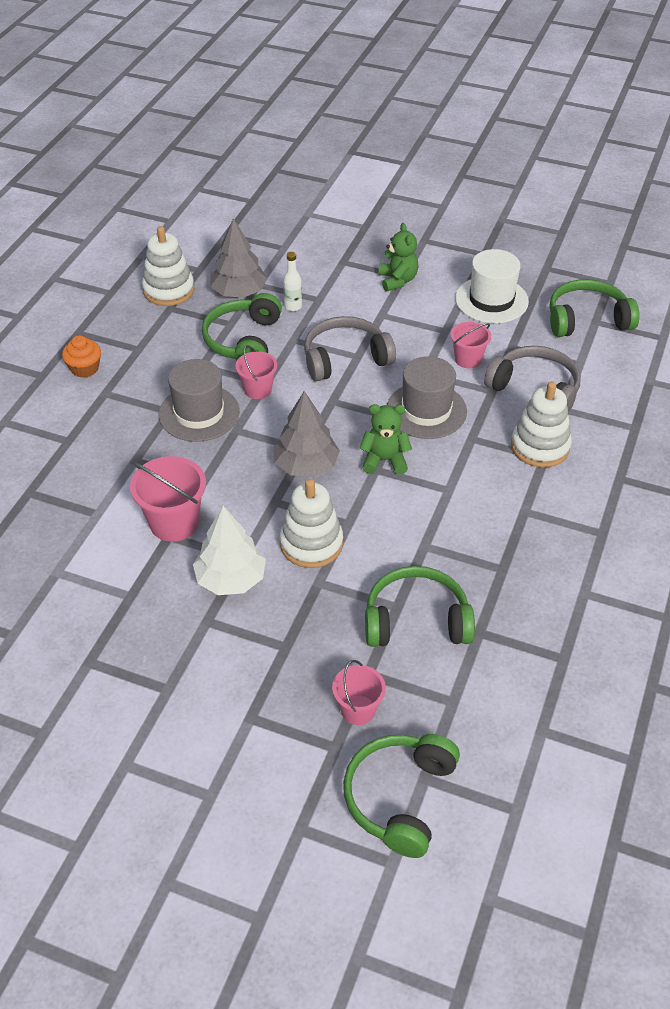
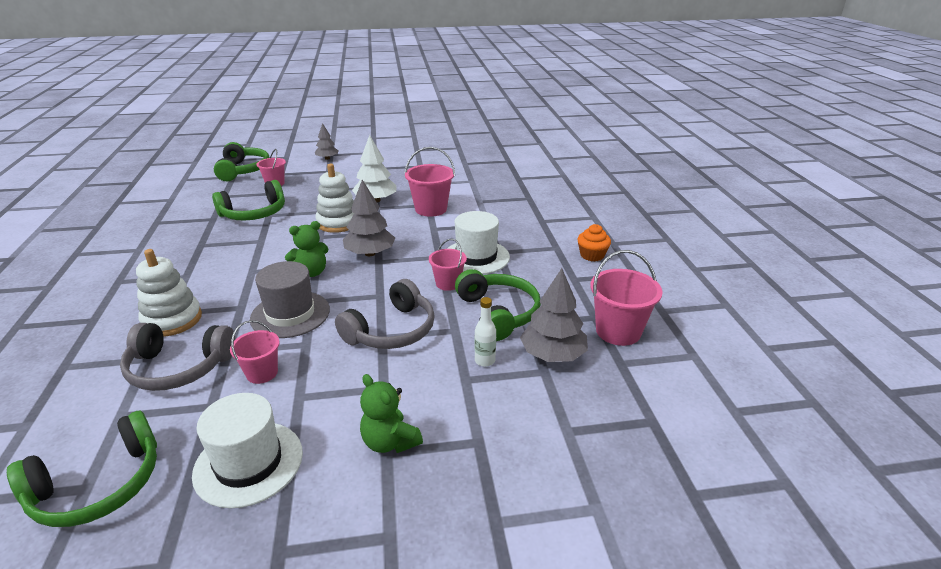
camera: 150 degrees right, 15 degrees down
white stacking toy [142,226,195,306] -> pink bucket [590,250,663,346]
grey hat [159,359,240,442] -> white hat [447,211,510,274]
none -> grey tree [315,123,338,160]

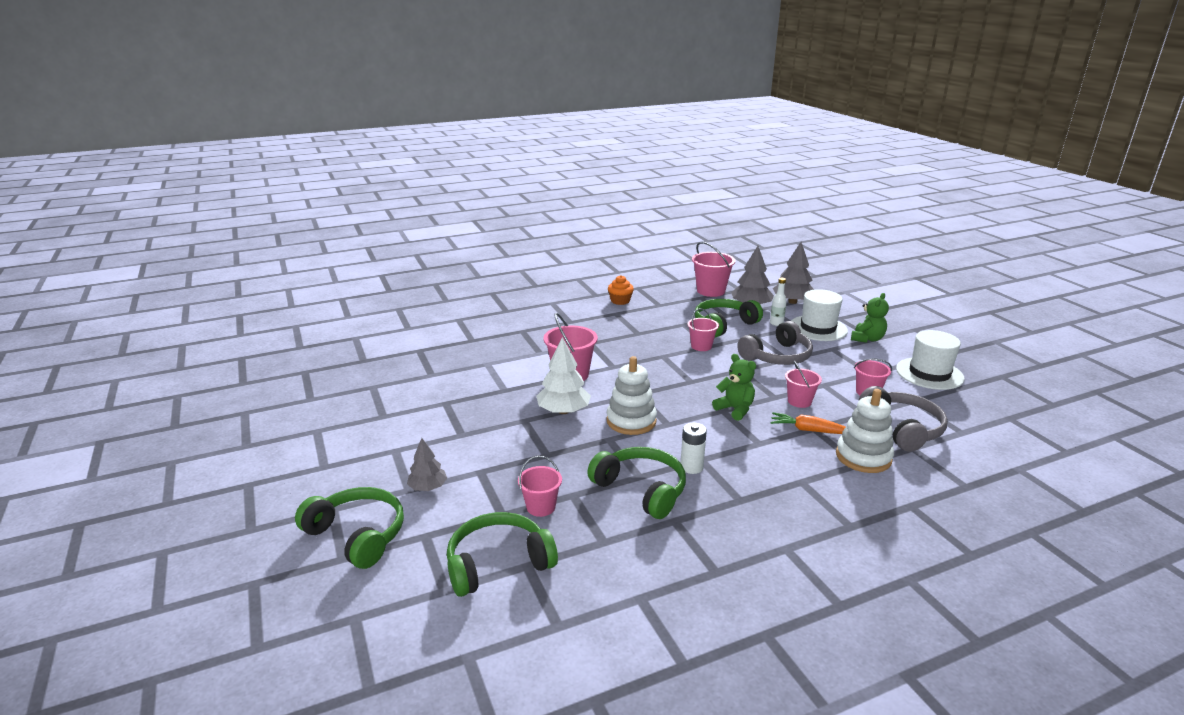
camera: 105 degrees left, 5 degrees down
green headphones [7,411,157,527] -> green headphones moved to [295,487,404,569]
grey hat [250,261,330,338] -> pink bucket [785,361,822,408]
grey headphones [335,279,435,349] -> grey headphones turned 120 degrees clockwise [737,321,813,365]
grey tree [343,180,395,256] -> grey tree moved to [773,242,814,304]
white hat [447,211,510,274] -> white hat moved to [791,289,848,341]
none -> white battery [681,423,707,474]
none -> orange carrot [770,412,846,434]

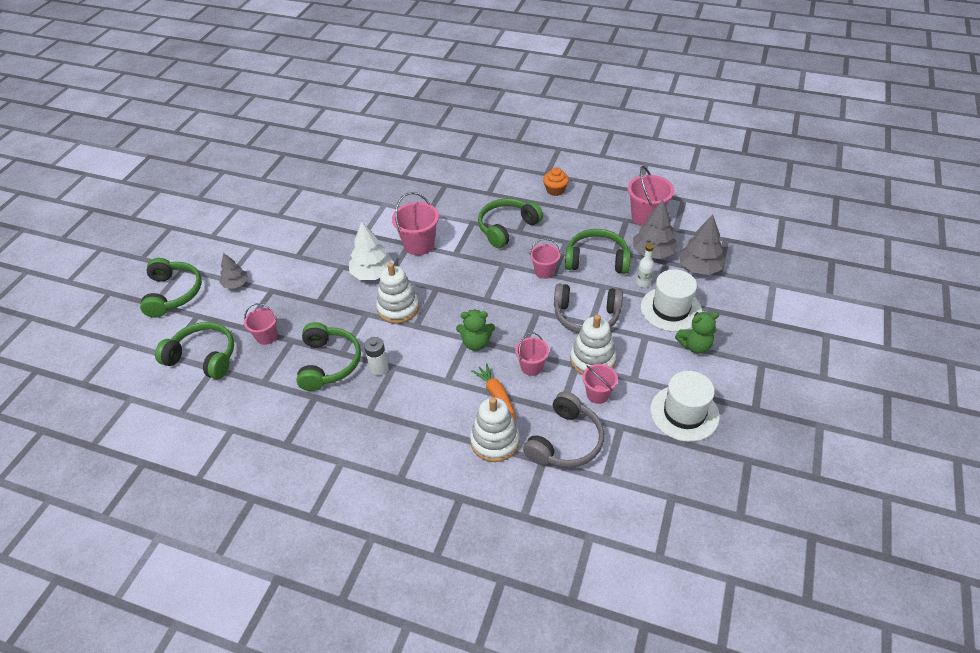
camera: 45 degrees right, 20 degrees up
green teddy bear [712,354,756,421] -> green teddy bear turned 90 degrees clockwise [456,310,495,351]
none -> green headphones [478,198,543,248]
none -> white stacking toy [570,314,616,375]

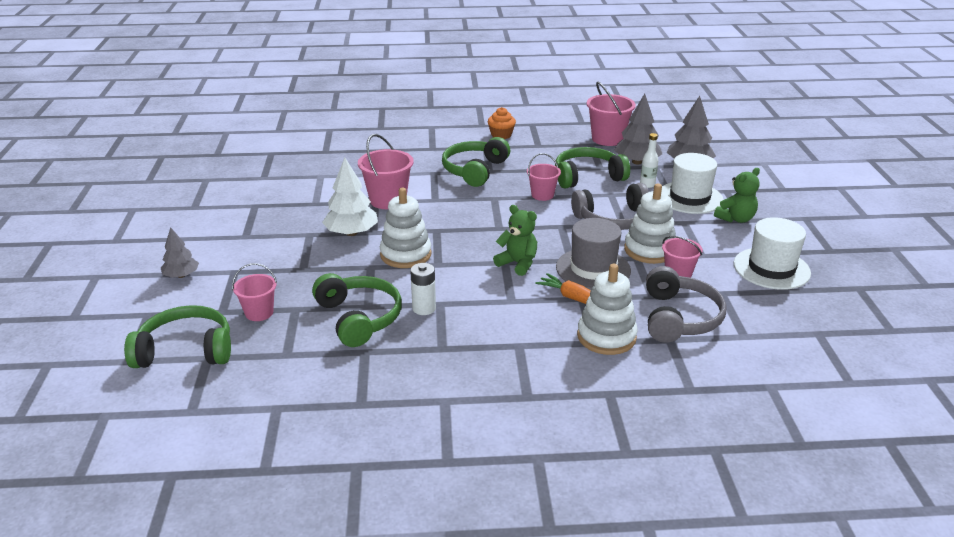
camera: 25 degrees left, 15 degrees down
green headphones [140,258,202,318] -> none
green teddy bear [456,310,495,351] -> green teddy bear turned 120 degrees counterclockwise [493,205,537,276]
pink bucket [515,332,549,376] -> grey hat [556,218,631,290]

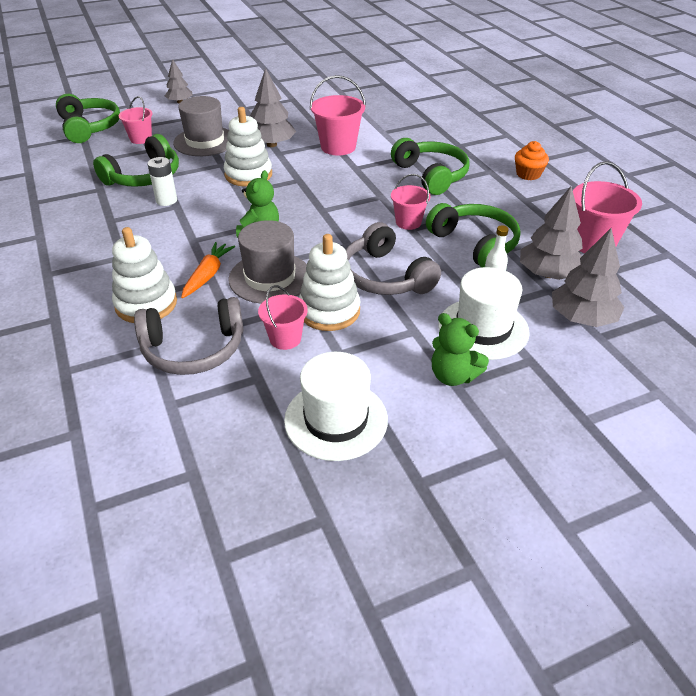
camera: 70 degrees right, 10 degrees up
white tree [322,157,378,236] -> grey tree [250,68,296,147]
green headphones [442,137,510,187] -> green headphones turned 60 degrees clockwise [391,138,470,195]
none -> grey hat [173,96,230,156]

